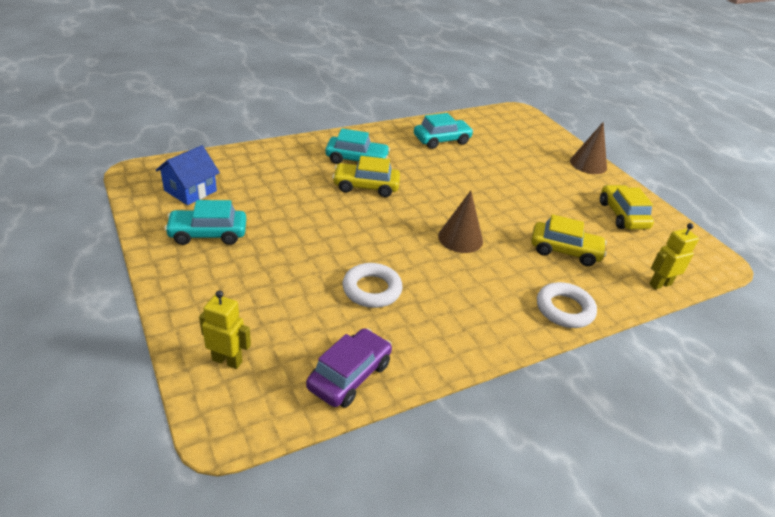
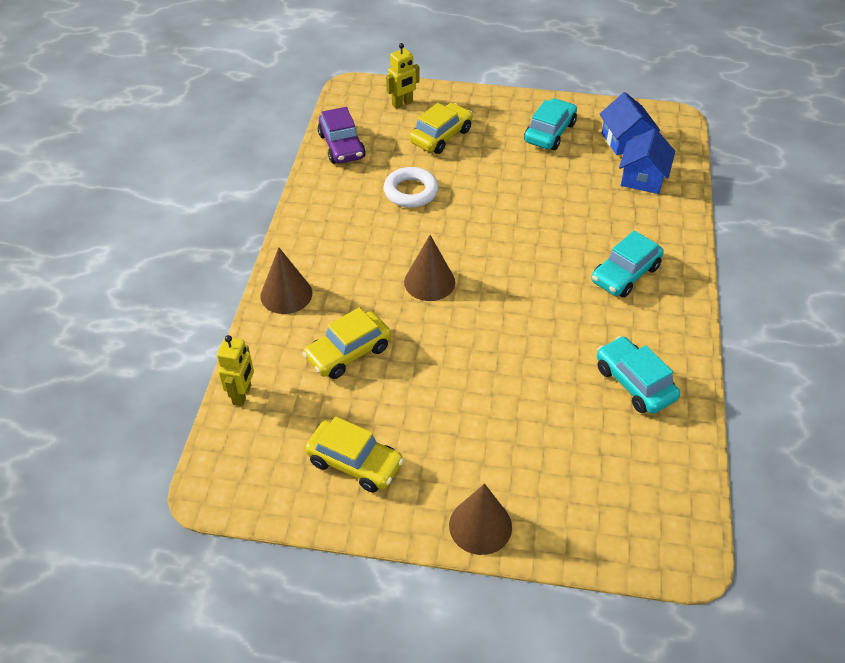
camera: 130 degrees right, 10 degrees up
yellow car [332,156,400,197] -> yellow car moved to [409,103,473,154]
turquoise car [414,113,474,149] -> turquoise car turned 135 degrees clockwise [597,336,680,414]
white ring [537,282,597,328] -> brown cone [260,247,312,314]
none -> blue house [619,128,675,194]

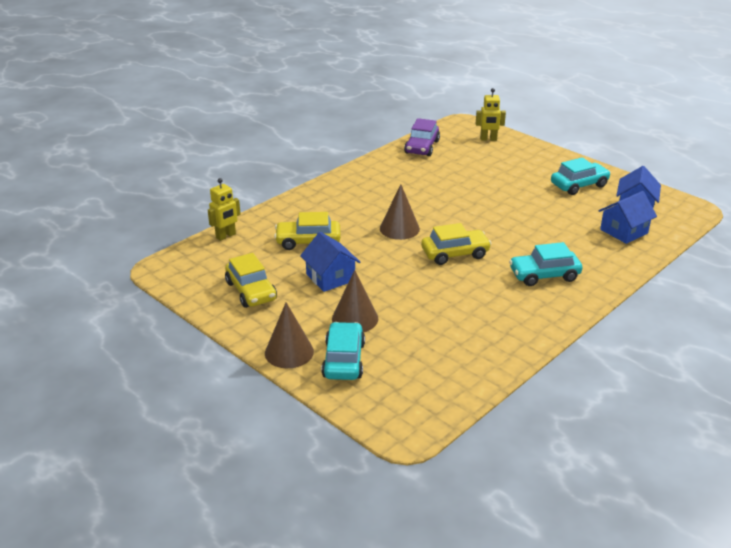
camera: 35 degrees right, 15 degrees down
brown cone [260,247,312,314] -> brown cone moved to [332,270,378,332]
white ring [384,167,439,208] -> none
yellow car [409,103,473,154] -> yellow car moved to [421,223,492,265]
turquoise car [597,336,680,414] -> turquoise car moved to [321,322,365,380]
none -> blue house [300,232,360,292]

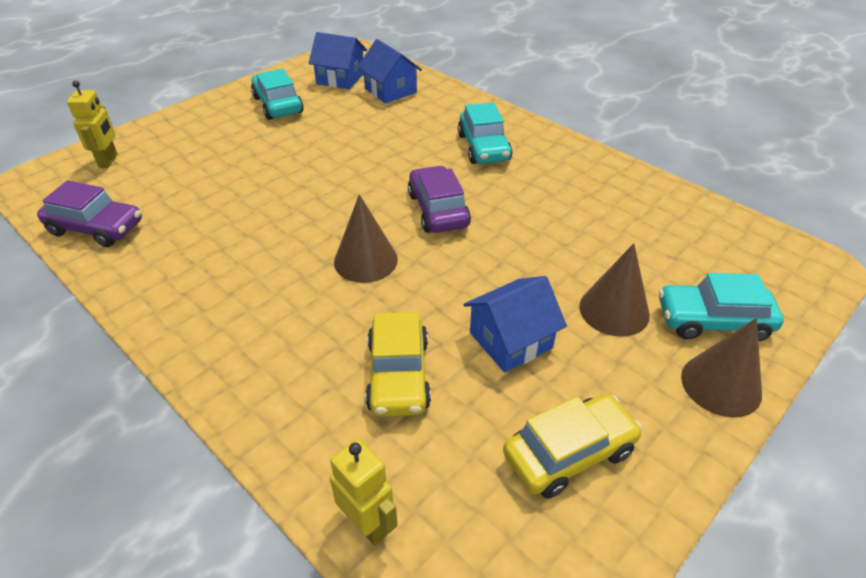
camera: 90 degrees left, 10 degrees up
yellow car [421,223,492,265] -> purple car [408,165,471,233]

